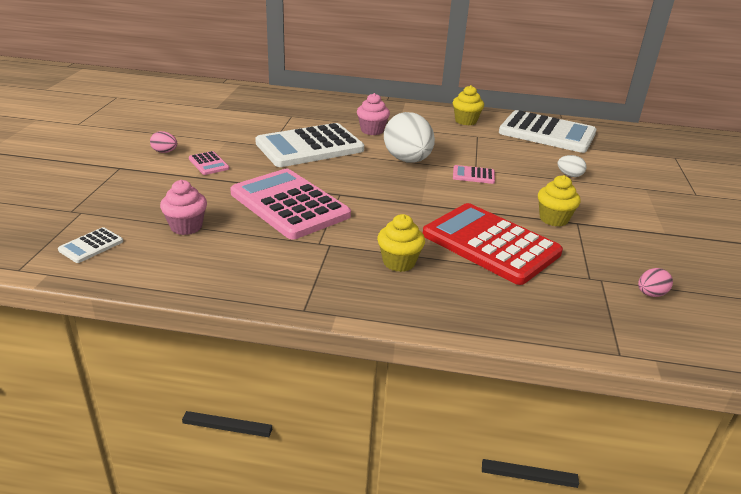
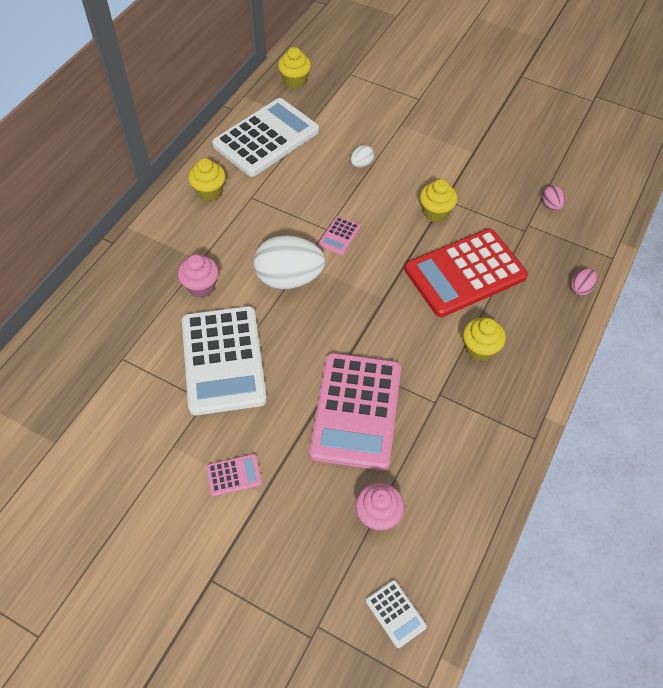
camera: 70 degrees left, 25 degrees up
pink egg [150,131,177,153] -> pink egg moved to [571,268,597,295]
pink calculator [230,169,351,239] -> pink calculator turned 60 degrees counterclockwise [309,353,401,470]
none -> yellow cupcake [278,47,311,89]

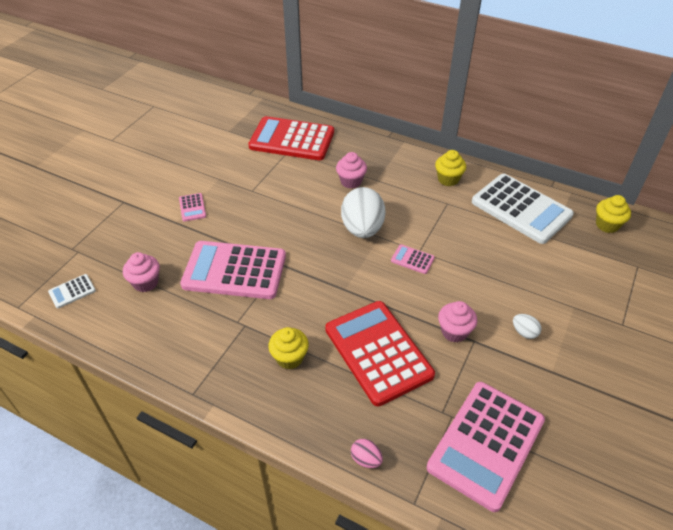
camera: 90 degrees right, 10 degrees down
white calculator [182,306,267,415] -> none
white egg [350,145,374,168] -> white egg moved to [513,314,541,339]
yellow cupcake [420,179,457,222] -> pink cupcake [438,301,477,343]
pink egg [542,186,565,211] -> pink calculator [427,382,545,512]
none -> red calculator [248,116,334,160]

